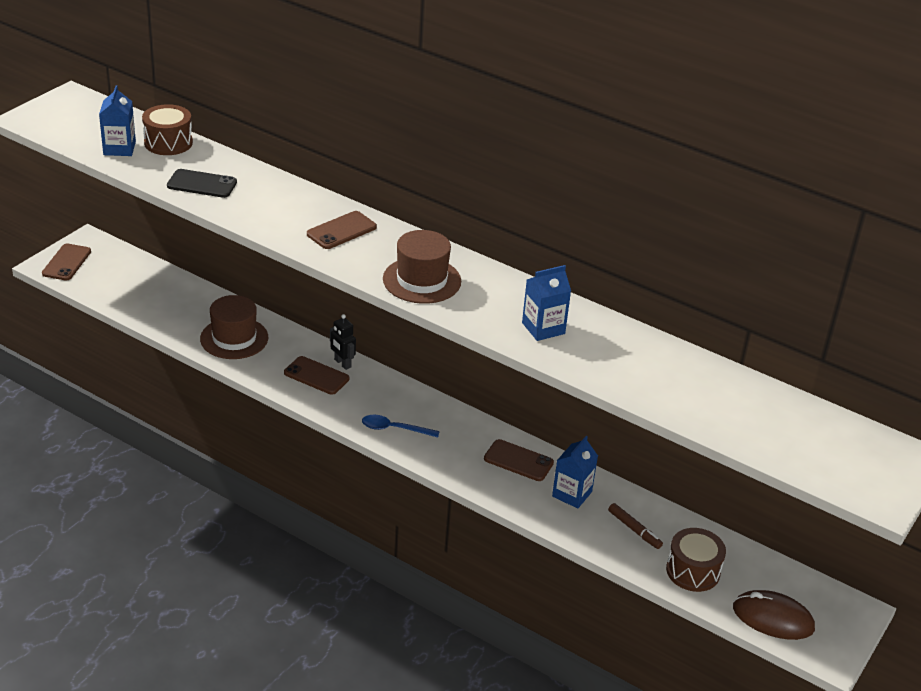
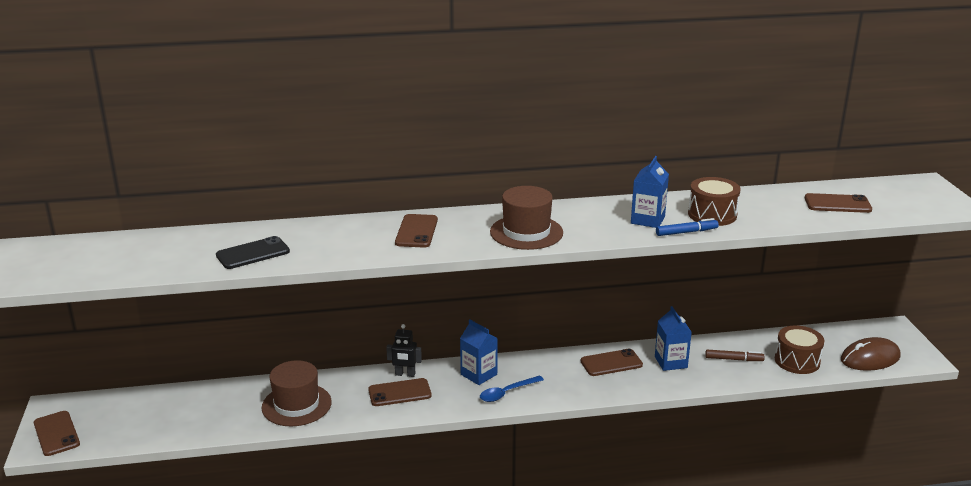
camera: 40 degrees left, 10 degrees down
blue carton [99,85,136,156] -> blue carton moved to [460,320,498,385]
brown drum [142,104,193,155] -> brown drum moved to [688,177,741,226]
none -> blue marker [656,218,719,236]
none -> brown phone [805,193,872,213]

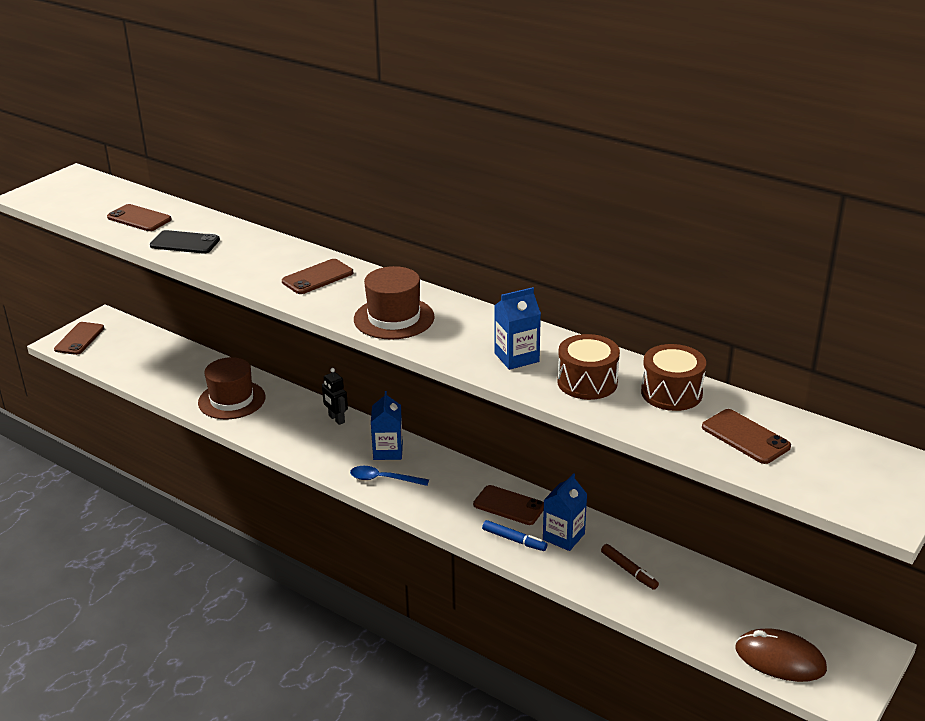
camera: 45 degrees right, 5 degrees up
brown phone [368,378,431,406] -> brown phone moved to [107,204,172,231]
blue marker [656,218,719,236] -> blue marker moved to [482,520,547,551]
brown drum [775,326,825,374] -> brown drum moved to [641,344,706,411]

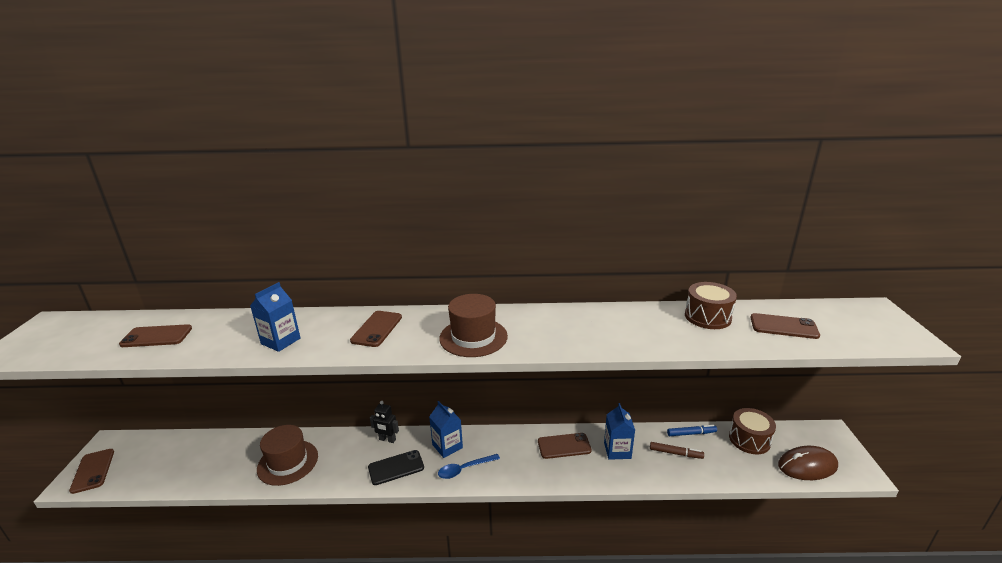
camera: 35 degrees left, 5 degrees down
black phone [150,230,220,254] -> black phone moved to [368,450,424,485]
blue marker [482,520,547,551] -> blue marker moved to [667,425,717,436]
blue carton [494,287,541,370] -> blue carton moved to [250,282,300,352]
brown drum [557,334,620,400] -> brown drum moved to [729,408,776,454]

